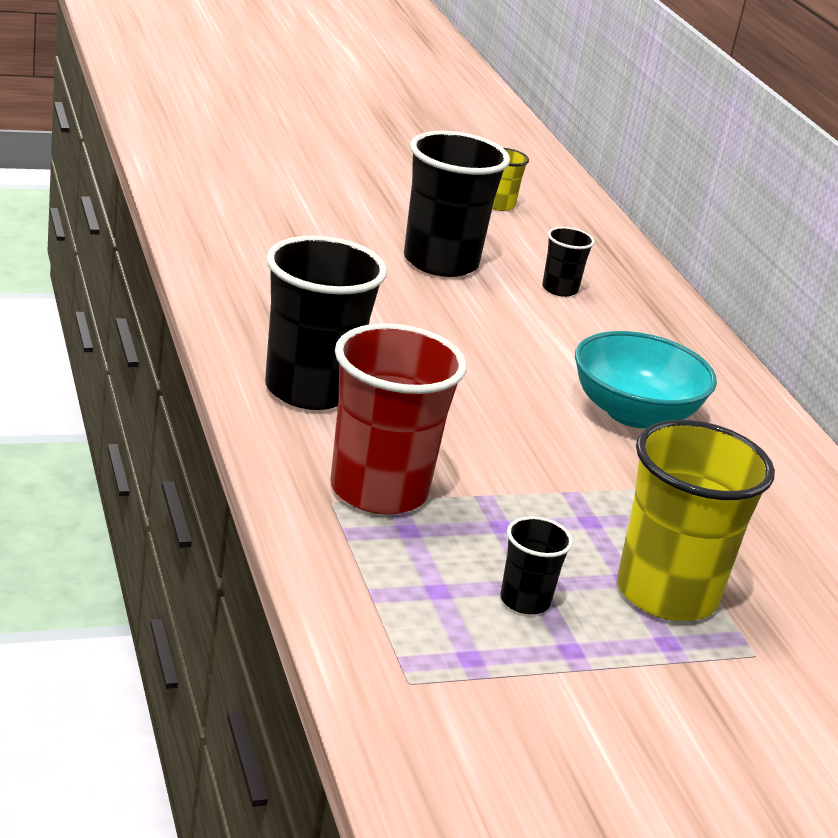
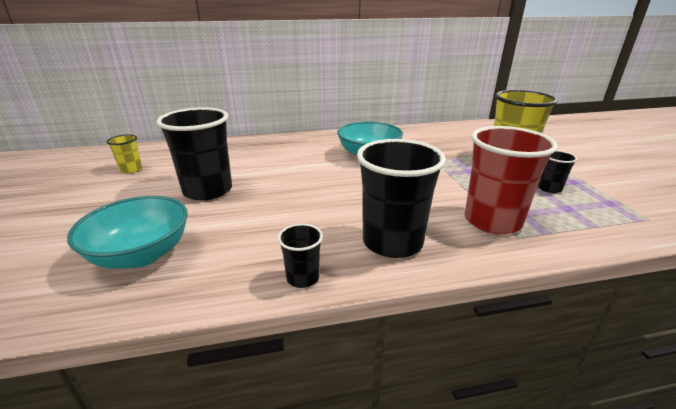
camera: 80 degrees left, 0 degrees up
black cup [542,227,595,297] -> black cup moved to [278,224,323,288]
none -> turquoise bowl [67,196,188,269]

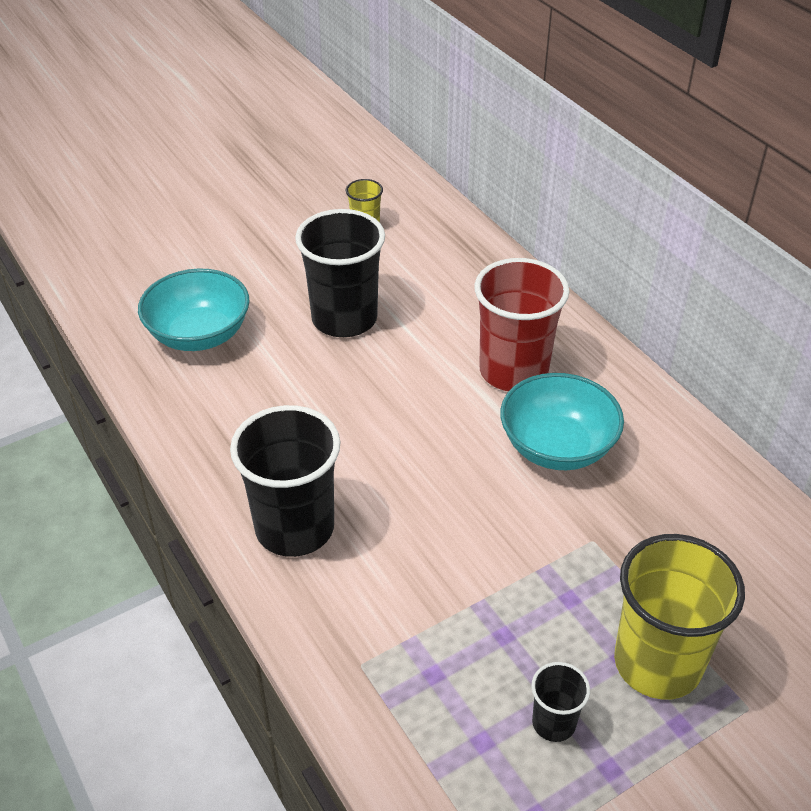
camera: 70 degrees right, 15 degrees up
black cup [278,224,323,288] -> none
red cup [465,126,558,234] -> red cup moved to [474,258,570,391]

